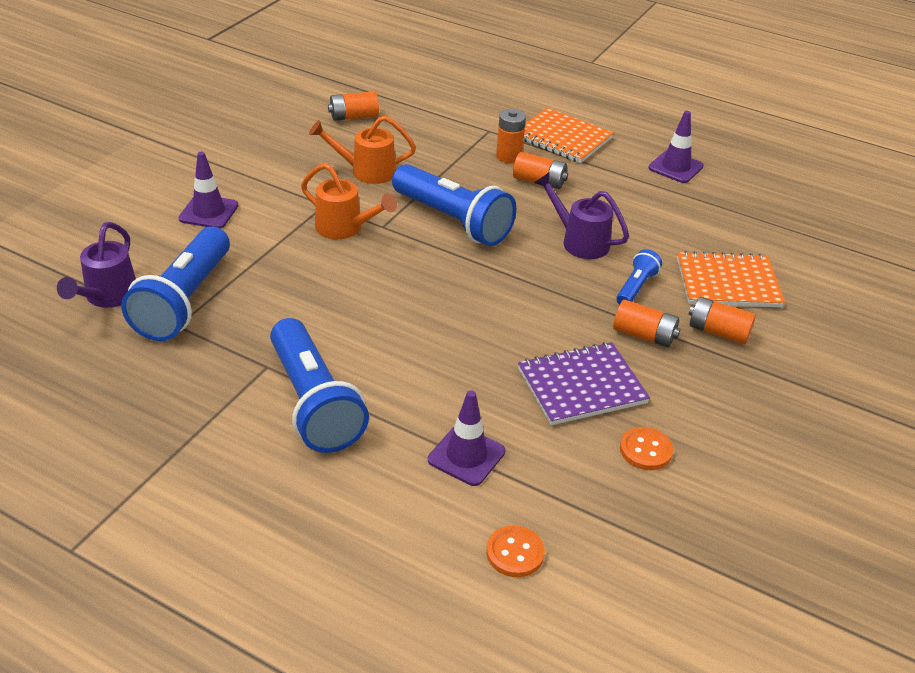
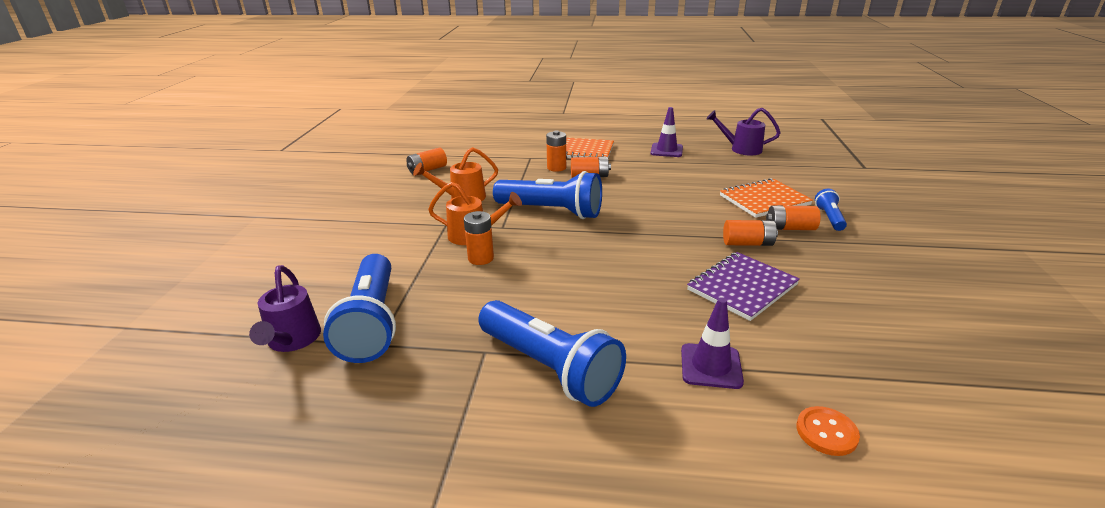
camera: 20 degrees left, 10 degrees down
purple traffic cone [179,152,238,228] -> none
purple watering can [534,172,629,259] -> purple watering can moved to [706,108,781,155]
blue flashlight [616,249,662,305] -> blue flashlight moved to [815,189,847,231]
orange button [620,427,673,470] -> none
none -> orange battery [464,211,494,265]

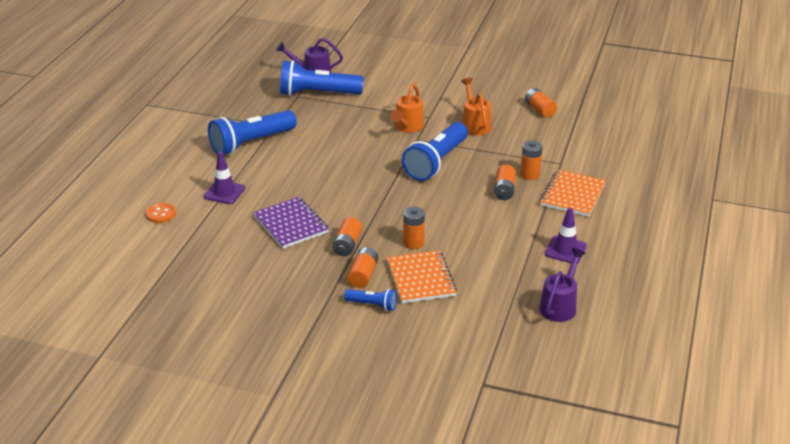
camera: 100 degrees right, 5 degrees up
orange battery [464,211,494,265] -> orange battery moved to [403,206,425,249]

